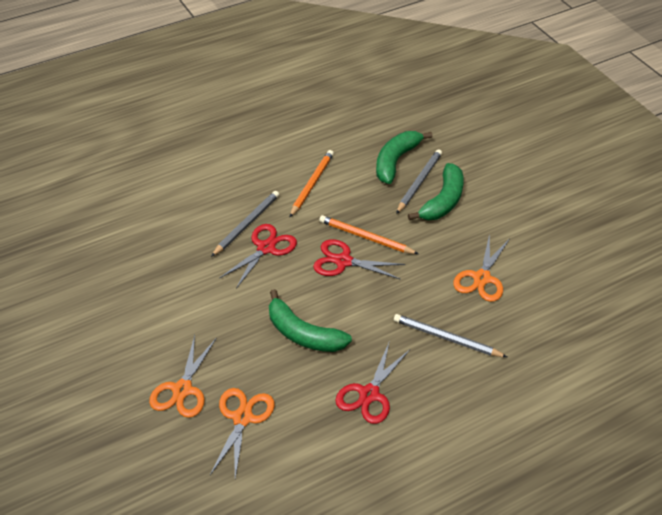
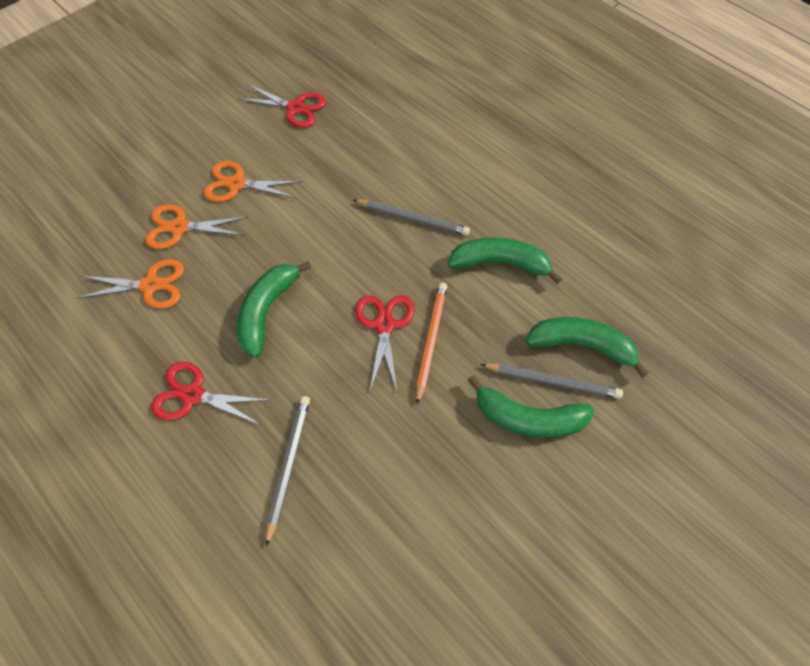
camera: 75 degrees right, 15 degrees up
red scissors [219,224,297,289] -> red scissors moved to [238,84,326,128]
orange pencil [290,150,334,217] -> green banana [448,237,562,284]
orange scissors [453,234,509,302] -> orange scissors moved to [203,161,302,202]

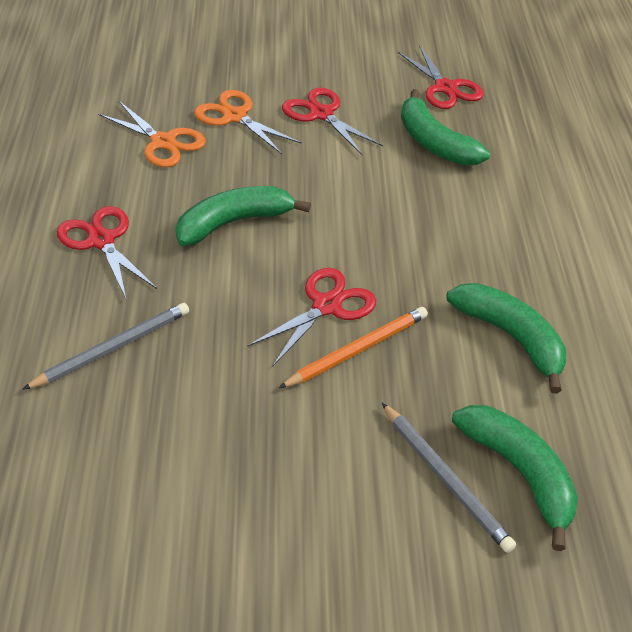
camera: 40 degrees right, 15 degrees down
orange scissors [203,161,302,202] -> red scissors [282,88,383,155]
grey pencil [353,199,470,236] -> none
green banana [467,375,594,438] -> green banana moved to [401,89,490,166]

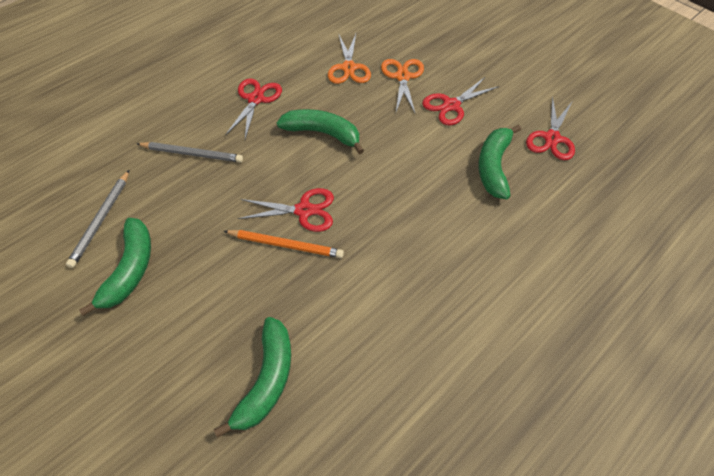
camera: 50 degrees right, 10 degrees up
red scissors [282,88,383,155] -> red scissors turned 135 degrees counterclockwise [422,77,499,125]
grey pencil [382,403,516,553] -> grey pencil moved to [66,170,129,268]
green banana [446,283,566,394] -> green banana moved to [79,218,151,316]

